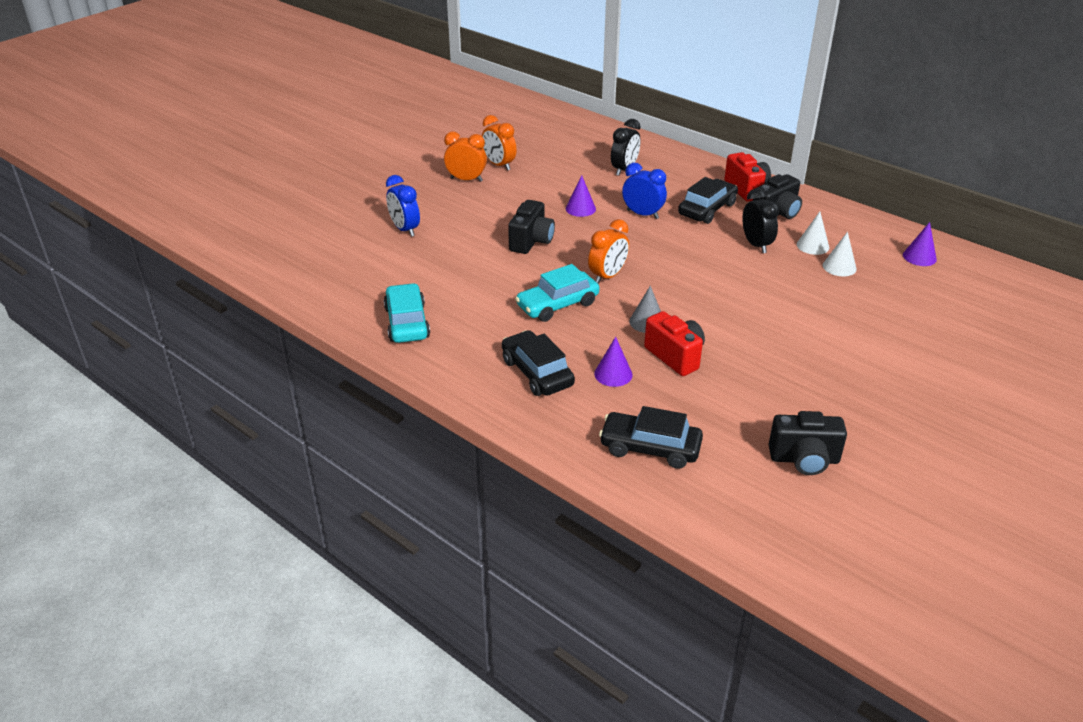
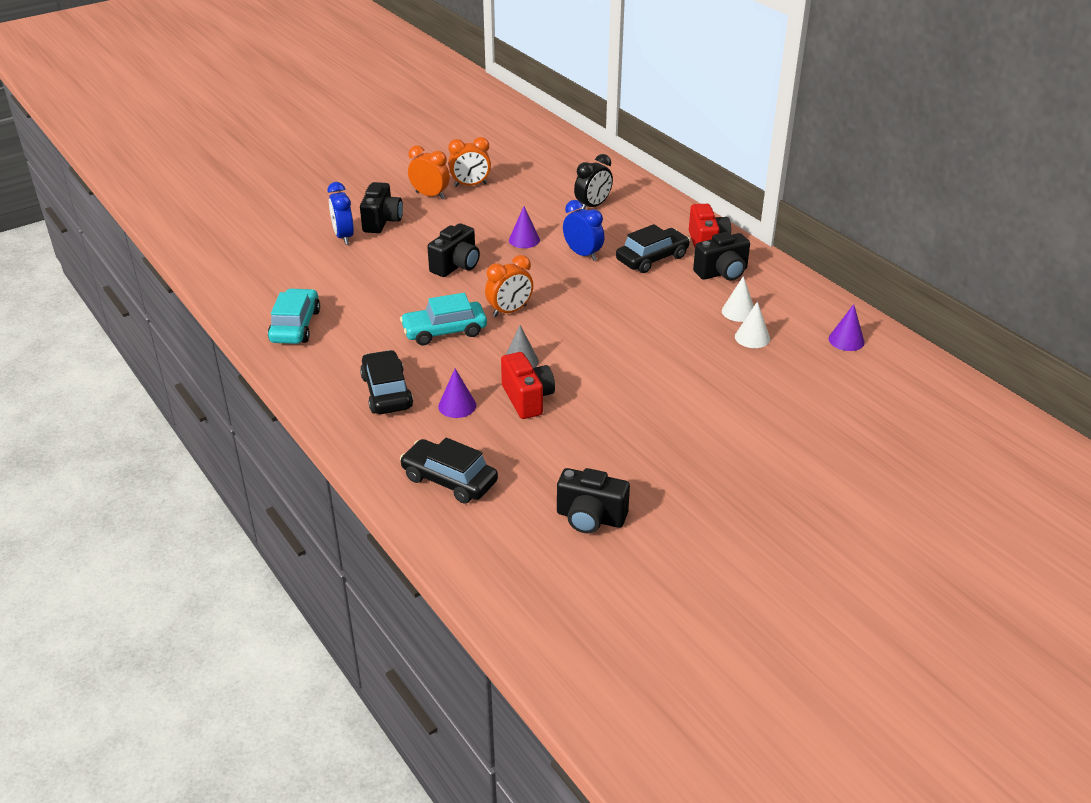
camera: 15 degrees right, 0 degrees up
orange clock [482,115,517,170] -> orange clock turned 75 degrees counterclockwise [448,137,491,187]
black clock [742,189,779,253] -> none
none -> black camera [360,182,403,233]

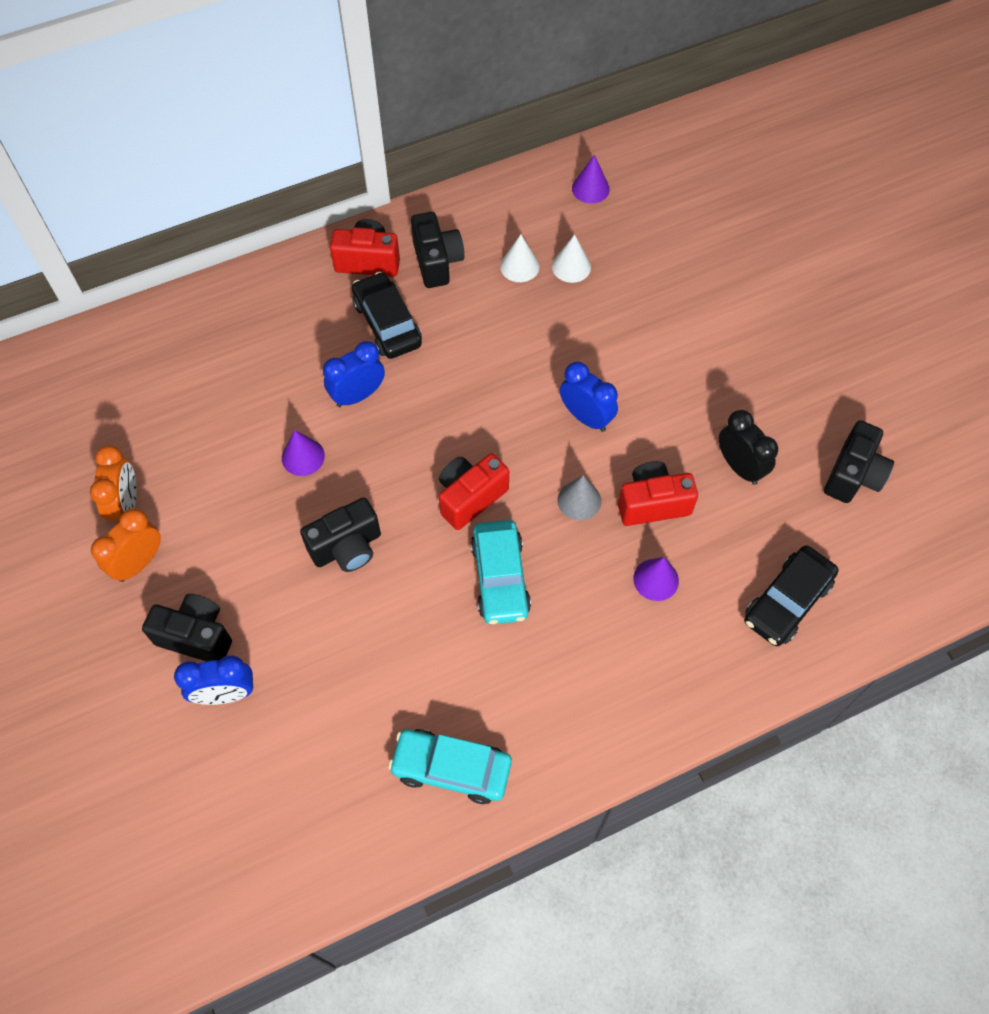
camera: 80 degrees left, 25 degrees up
black car [360,350,413,414] -> none
black camera [427,223,480,277] -> black camera turned 105 degrees clockwise [300,497,381,572]
orange clock [485,255,533,317] -> red camera [439,454,509,530]
black clock [574,154,613,209] -> black clock moved to [719,410,778,485]
none -> blue clock [560,362,618,432]

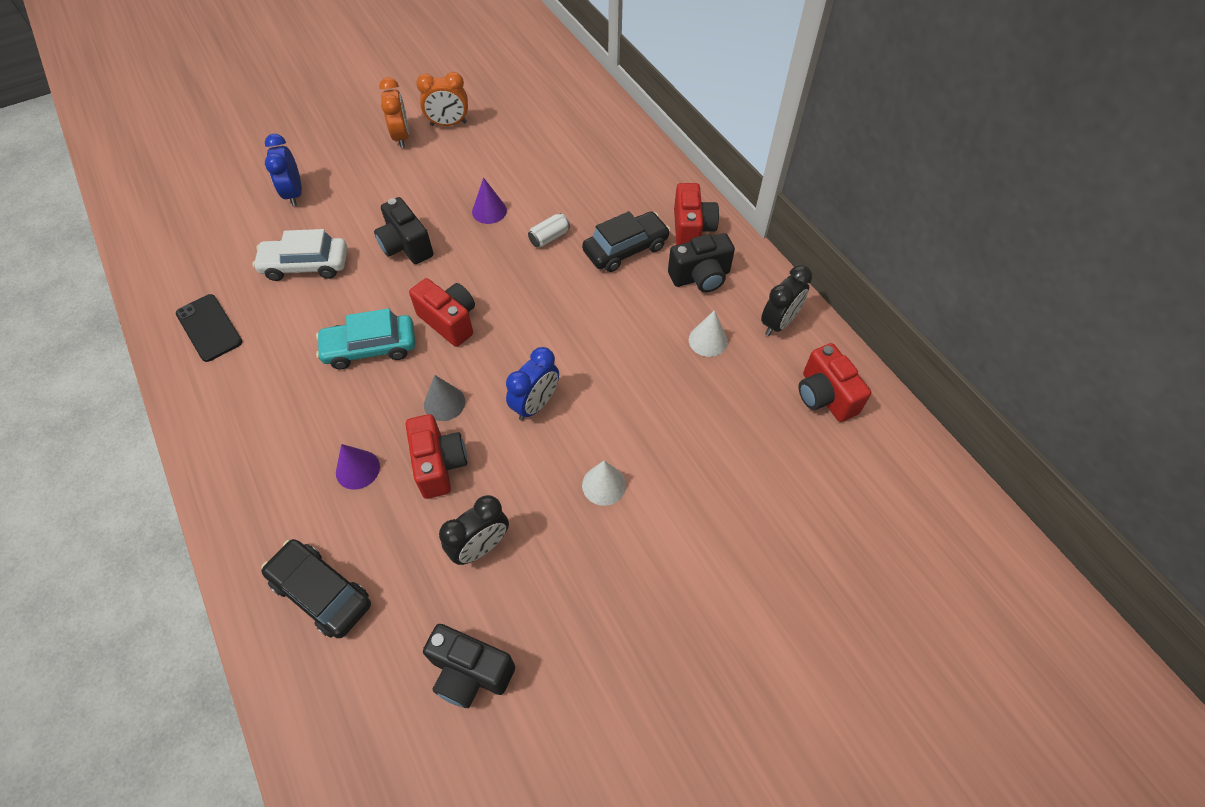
camera: 85 degrees right, 5 degrees down
orange clock [91,508,161,582] -> orange clock turned 45 degrees clockwise [379,77,409,148]
black camera [142,594,232,662] -> none
blue clock [323,341,385,407] -> white can [528,213,570,247]
turquoise car [388,729,512,804] -> black phone [176,294,242,362]
white cone [552,234,591,283] -> white cone moved to [582,460,626,506]
purple cone [572,155,610,203] -> red camera [799,343,871,422]
none -> white car [252,229,347,281]
none -> black clock [761,265,812,336]

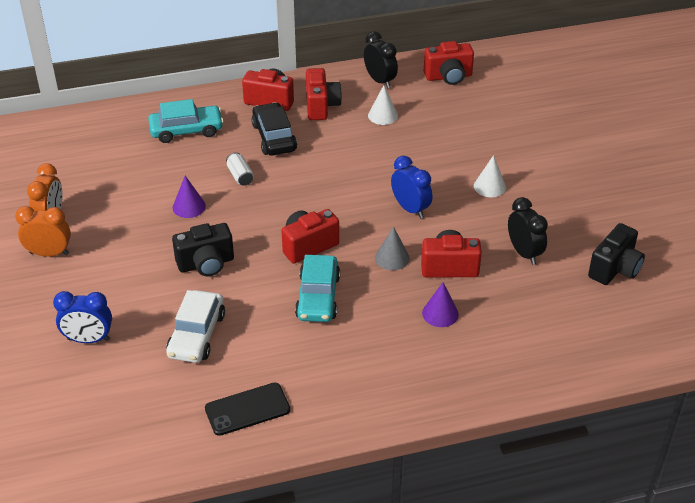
camera: 75 degrees left, 15 degrees down
black car [262,539,371,638] -> none
black camera [668,233,735,292] -> red camera [306,68,342,120]
none -> turquoise car [148,99,224,143]

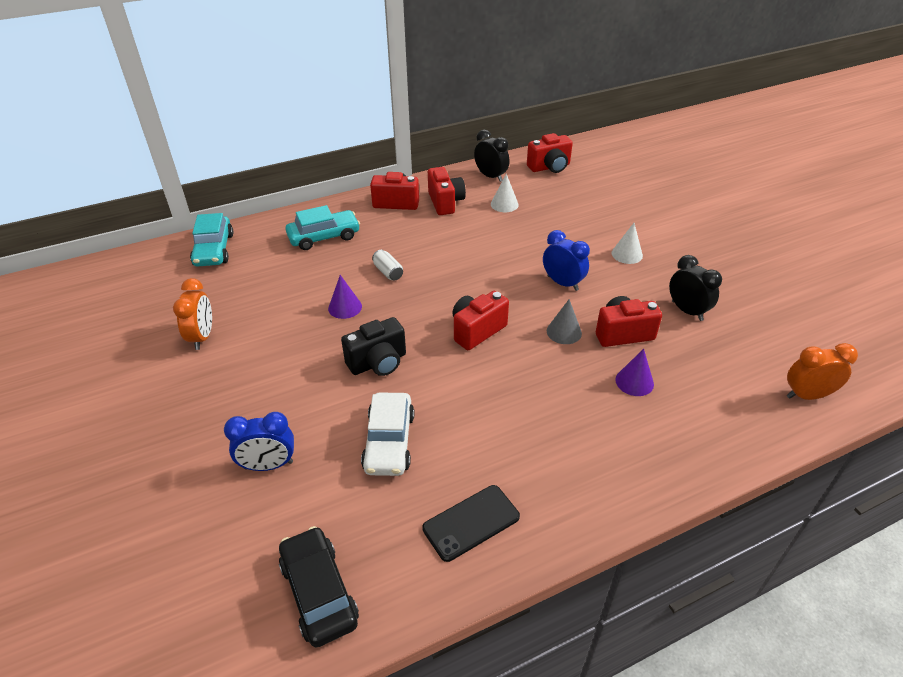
camera: 10 degrees left, 0 degrees up
orange clock [15,206,71,257] -> orange clock moved to [787,343,858,400]
black car [251,102,297,155] -> black car moved to [279,526,359,647]
turquoise car [295,255,340,322] -> turquoise car moved to [190,213,233,266]
black camera [588,223,645,285] -> none

